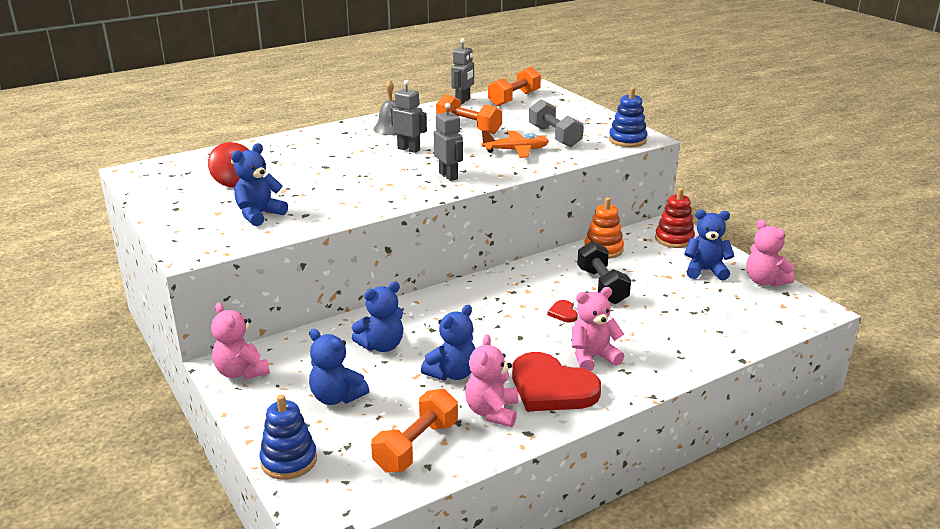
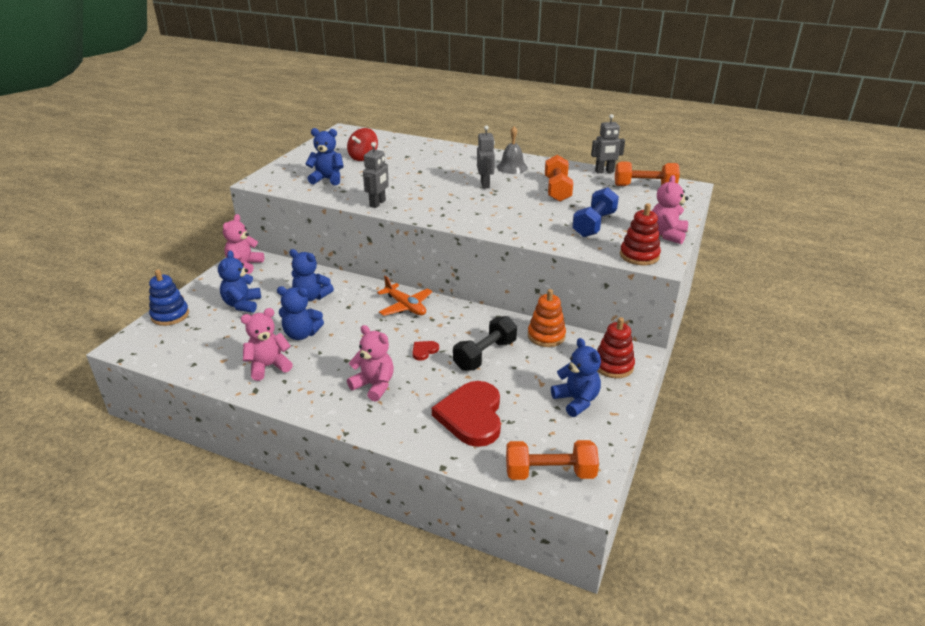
camera: 55 degrees right, 5 degrees up
orange dumbbell [371,389,458,473] -> orange dumbbell moved to [506,440,599,480]
grey robot [434,103,463,181] -> grey robot moved to [363,142,389,208]
orange plane [481,130,549,158] -> orange plane moved to [377,276,432,316]
red heart [512,352,601,412] -> red heart moved to [432,381,501,447]
grey dumbbell [529,99,584,147] -> blue dumbbell [572,187,619,237]
blue stacking toy [609,87,647,147] -> red stacking toy [620,203,661,265]
pink teddy bear [746,219,794,287] -> pink teddy bear moved to [652,175,688,244]

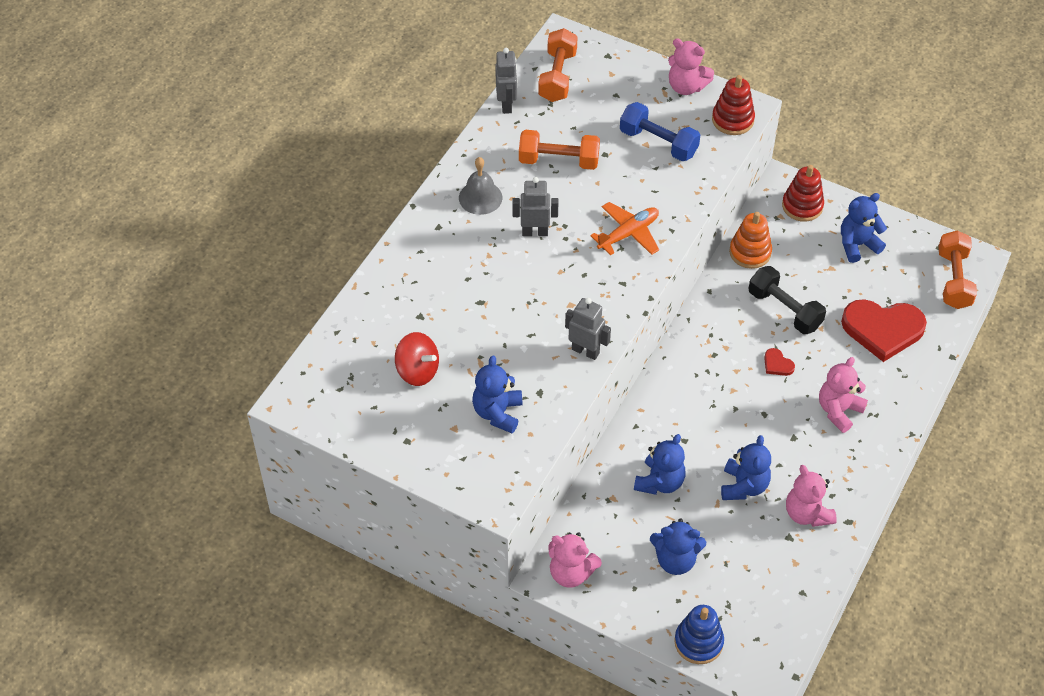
camera: 85 degrees left, 20 degrees up
orange plane [377,276,432,316] -> orange plane moved to [590,202,659,255]

